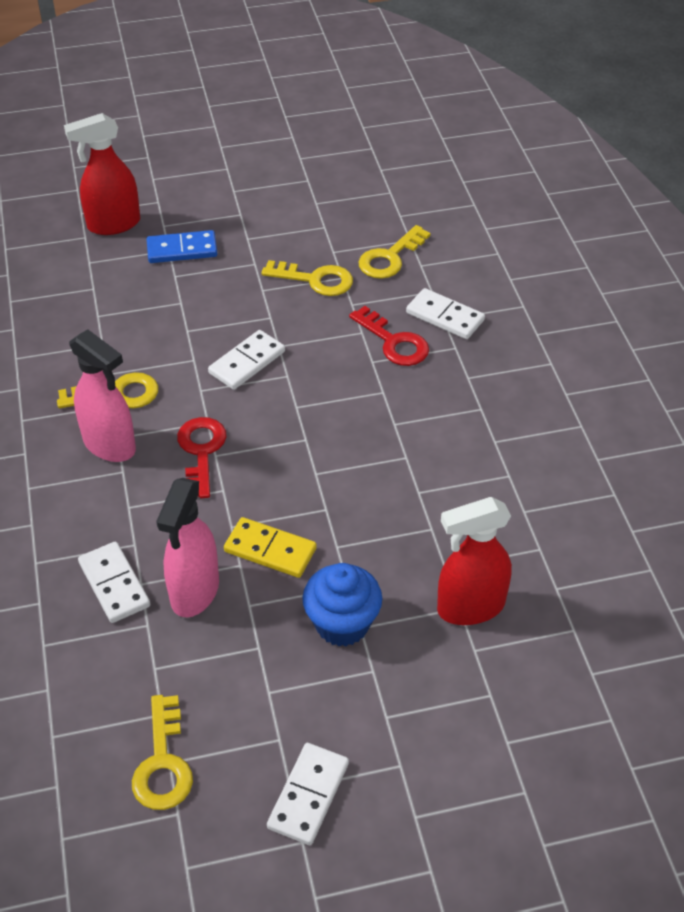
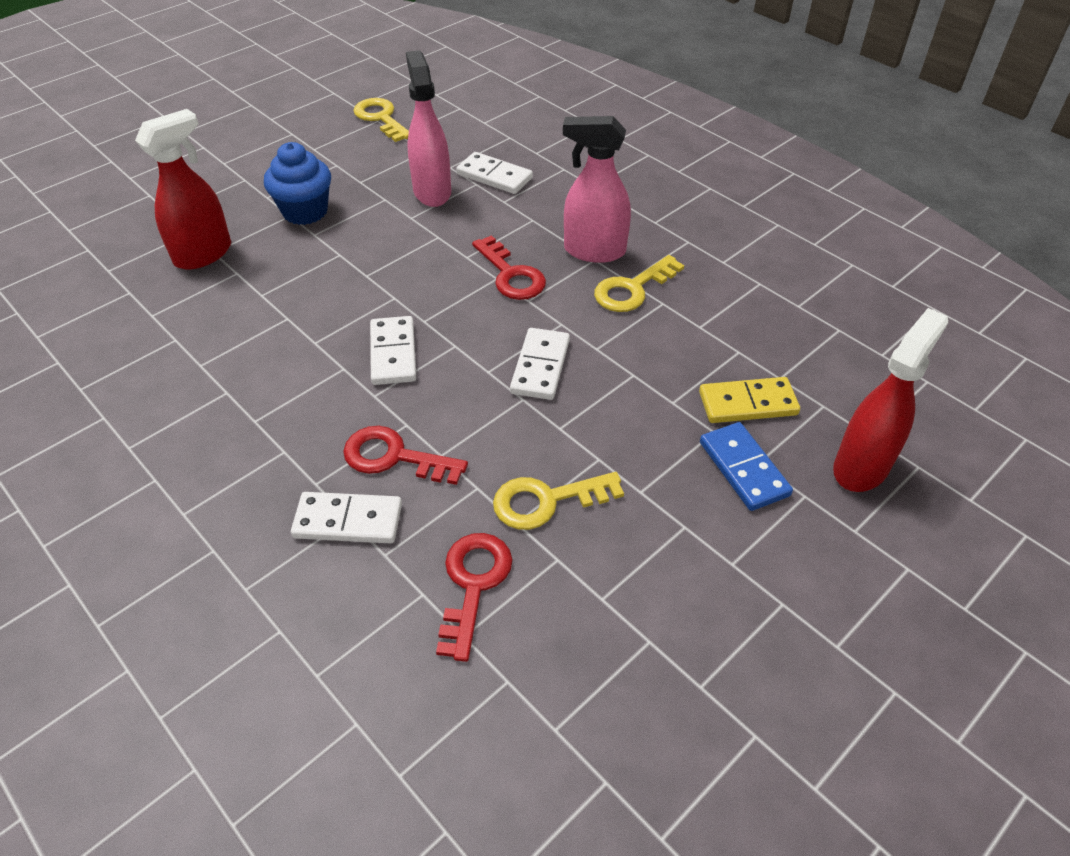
camera: 150 degrees right, 0 degrees up
blue domino [147,230,217,263] -> blue domino turned 75 degrees counterclockwise [700,422,793,511]
yellow domino [224,517,317,578] -> yellow domino moved to [699,377,800,423]
white domino [267,743,349,845] -> white domino moved to [370,316,416,385]
yellow key [358,225,431,279] -> red key [436,533,513,662]

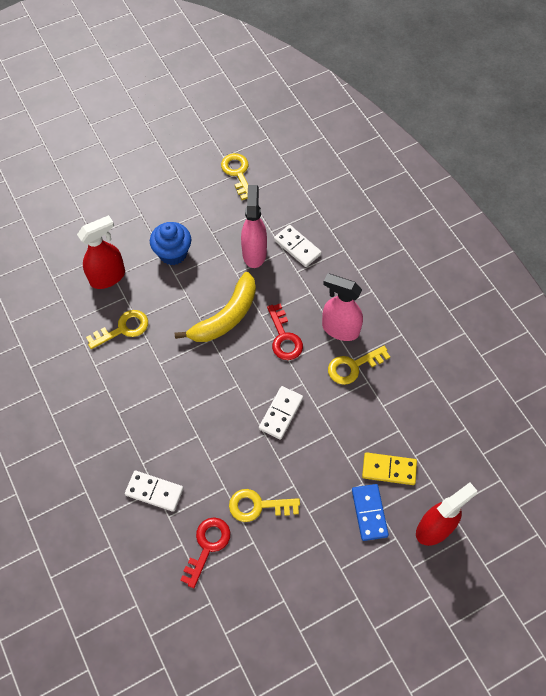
camera: 15 degrees right, 15 degrees up
red key [343,426,468,485] -> none
white domino [370,316,416,385] -> none
none -> yellow key [86,310,148,349]
none -> yellow banana [175,272,256,342]

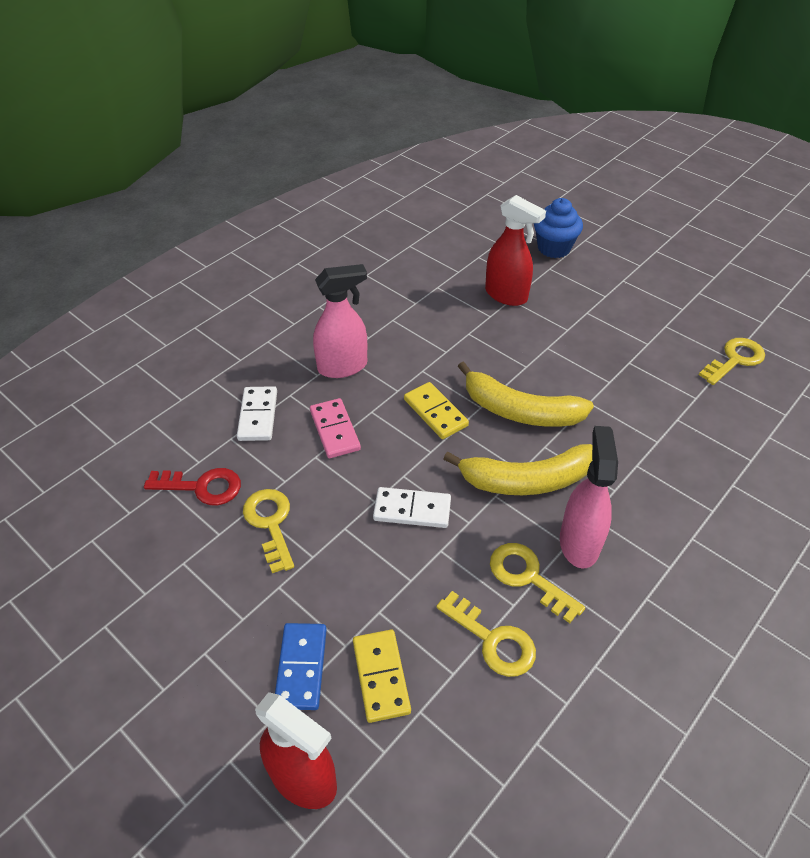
camera: 70 degrees right, 15 degrees down
yellow key [86,310,148,349] -> yellow key moved to [436,591,536,677]
blue cupcake [150,222,191,265] -> blue cupcake moved to [534,198,583,258]
pink spray bottle [241,185,267,268] -> pink spray bottle moved to [313,264,367,378]
red key [267,303,303,360] -> yellow banana [443,444,593,495]
white domino [274,225,322,267] -> none
blue domino [352,484,389,541] -> blue domino turned 60 degrees counterclockwise [275,623,327,710]
none -> pink domino [310,398,361,458]
none -> yellow domino [404,382,469,439]

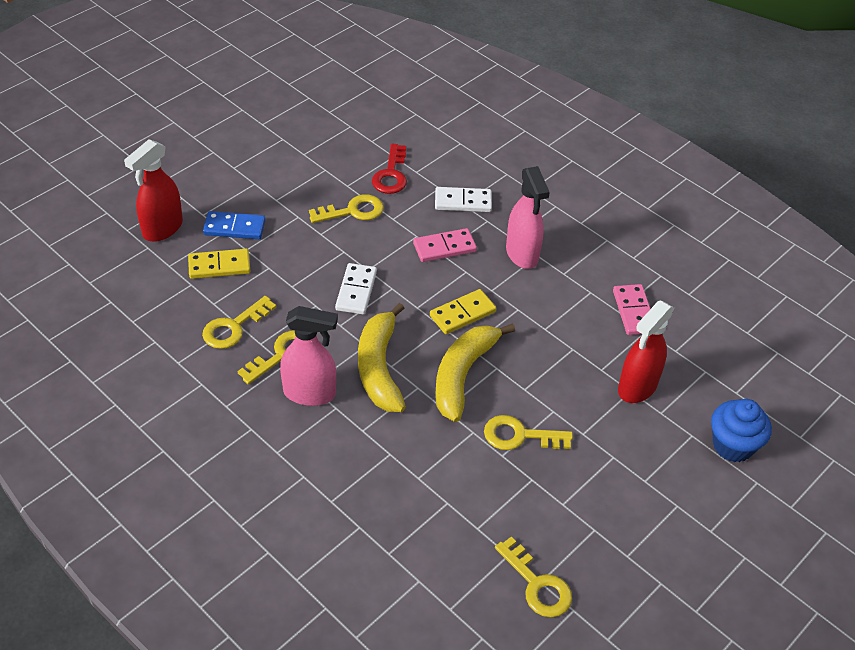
camera: 90 degrees right, 0 degrees up
none -> yellow key [484,415,573,450]
none -> pink domino [613,284,650,335]

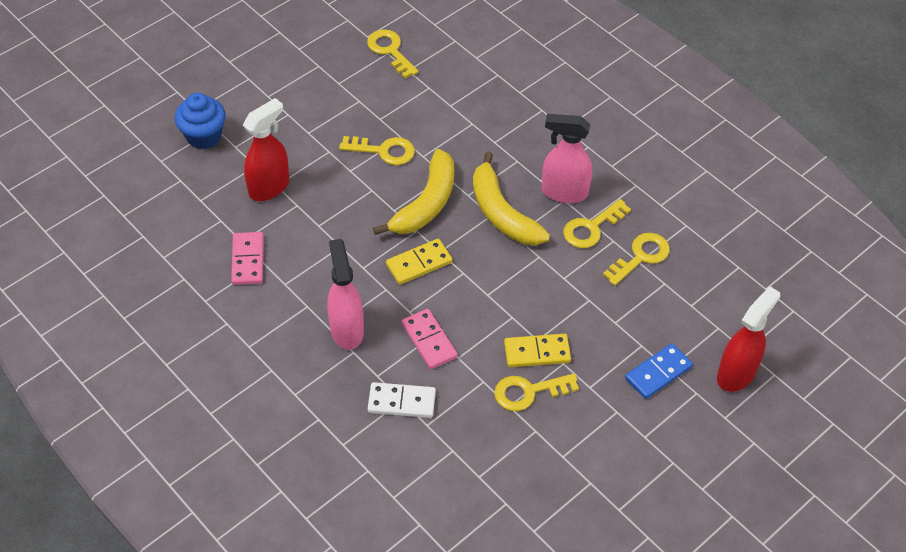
camera: 175 degrees left, 5 degrees up
yellow domino [188,249,250,279] -> yellow domino moved to [504,334,571,367]
blue domino [203,211,266,239] -> blue domino turned 45 degrees counterclockwise [625,343,693,399]
white domino [335,263,377,314] -> none
yellow banana [358,303,406,412] -> yellow banana turned 150 degrees clockwise [473,152,550,245]
red key [372,144,407,194] -> none
pink domino [413,228,477,262] -> pink domino turned 75 degrees clockwise [402,309,458,369]

